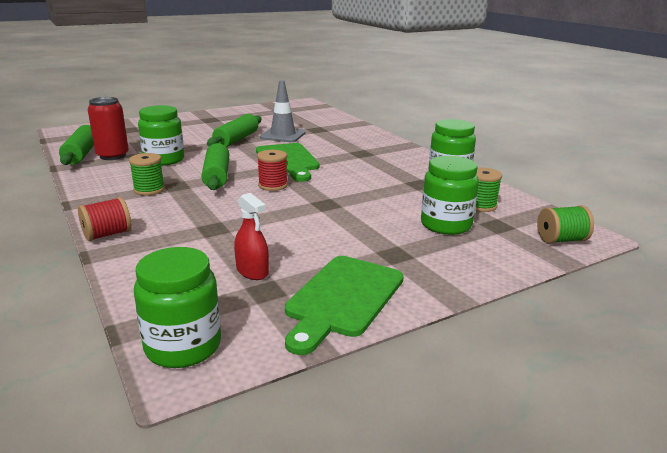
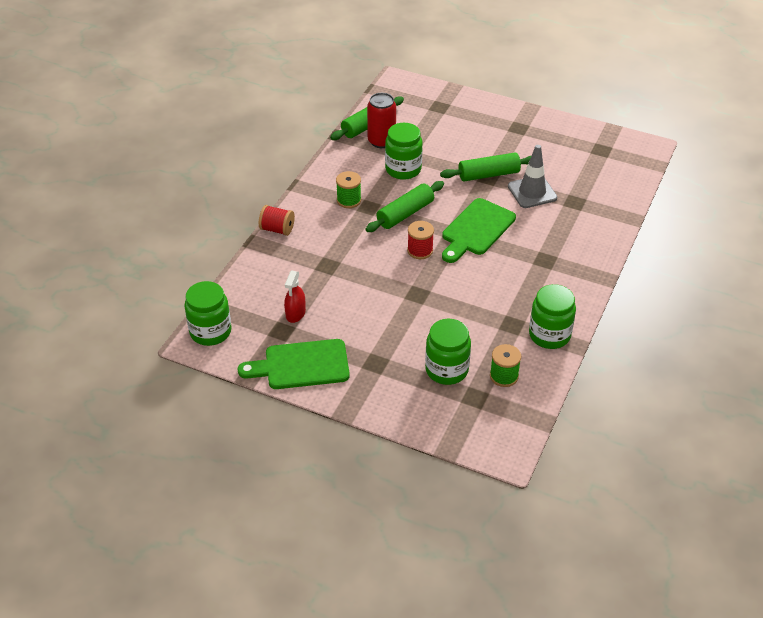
camera: 55 degrees right, 20 degrees up
green spool [537,205,594,244] -> none

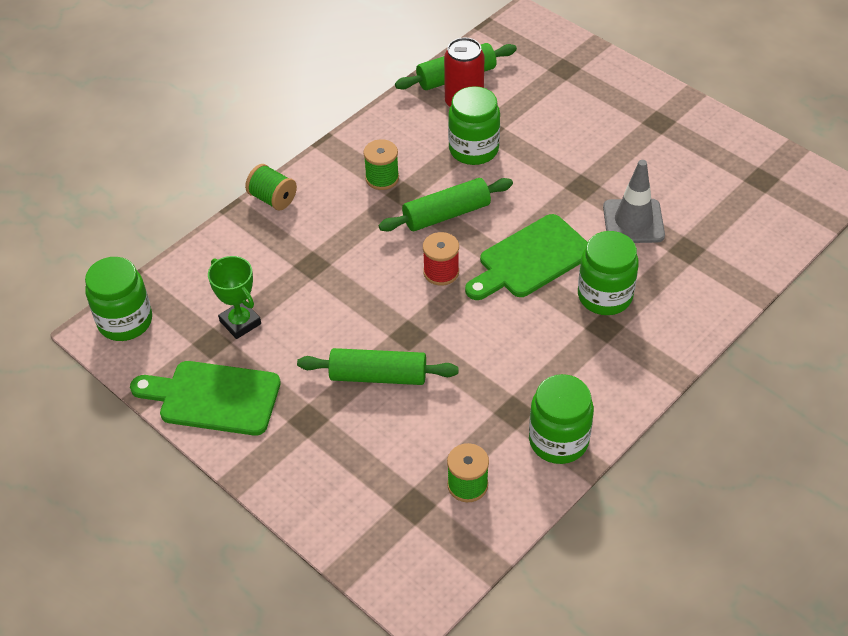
camera: 20 degrees right, 5 degrees up
red spool [259,205,295,236] -> green spool [245,164,297,211]
red spray bottle [284,271,306,323] -> green trophy [208,256,261,339]
green jar [425,319,471,385] -> green jar moved to [578,231,639,315]
green rolling pin [440,153,531,181] -> green rolling pin moved to [297,348,459,385]

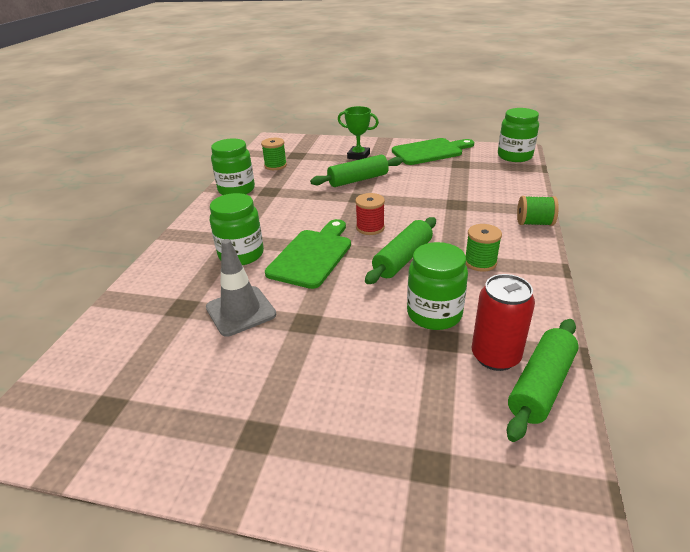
camera: 150 degrees right, 15 degrees down
green trophy [208,256,261,339] -> green trophy moved to [338,106,379,160]

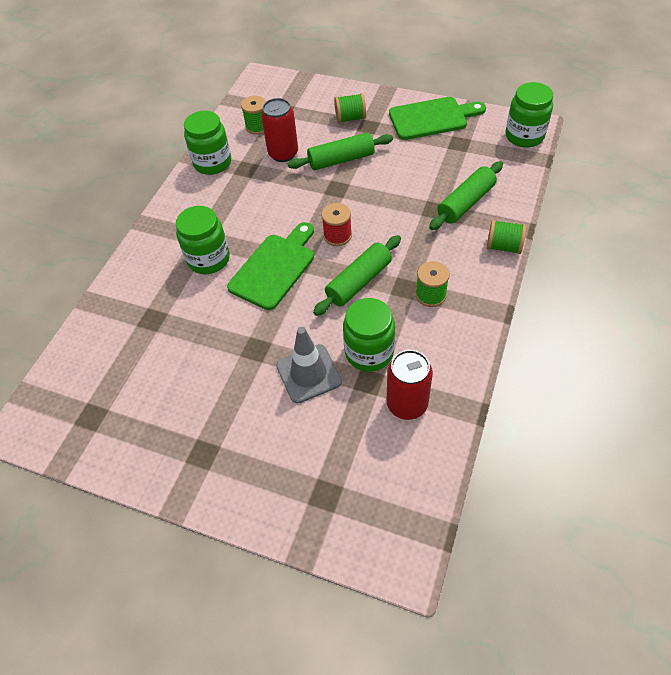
camera: 10 degrees right, 20 degrees up
grey traffic cone [206,239,276,337] -> grey traffic cone moved to [276,327,342,403]
green trophy [338,106,379,160] -> green spool [334,93,366,123]
green rolling pin [507,319,579,442] -> green rolling pin moved to [429,161,503,230]
none -> red can [261,98,298,162]

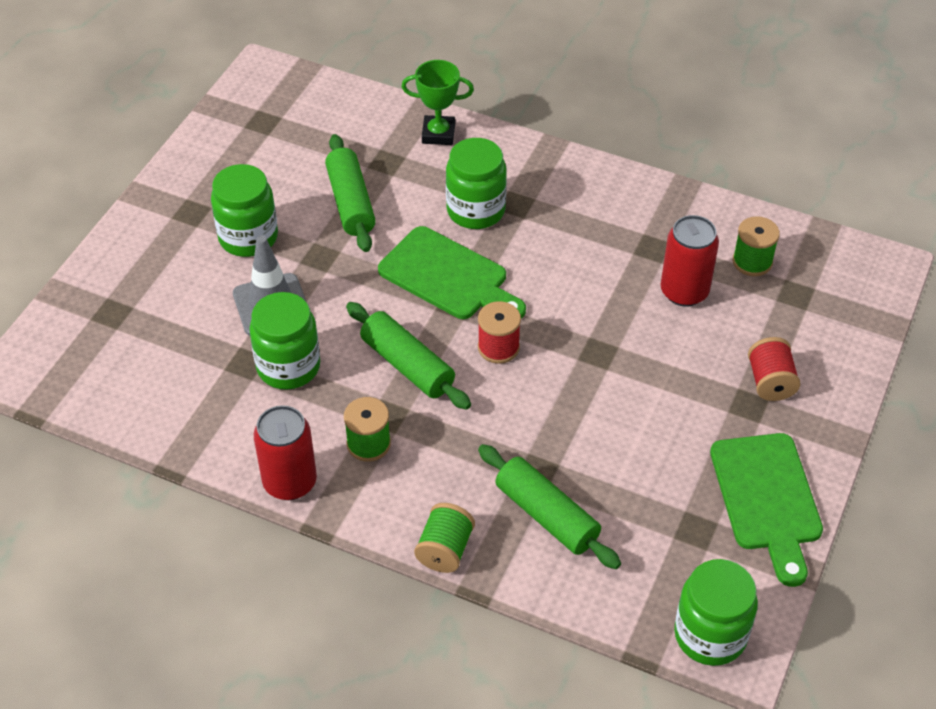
camera: 90 degrees right, 5 degrees down
green jar [184,111,231,175] -> green jar moved to [211,164,278,257]
green rolling pin [288,133,393,170] -> green rolling pin moved to [325,134,376,252]
green spool [334,93,366,123] -> red spool [748,337,800,401]
red can [387,350,433,420] -> red can moved to [254,405,317,500]
none -> green trophy [402,60,474,145]

